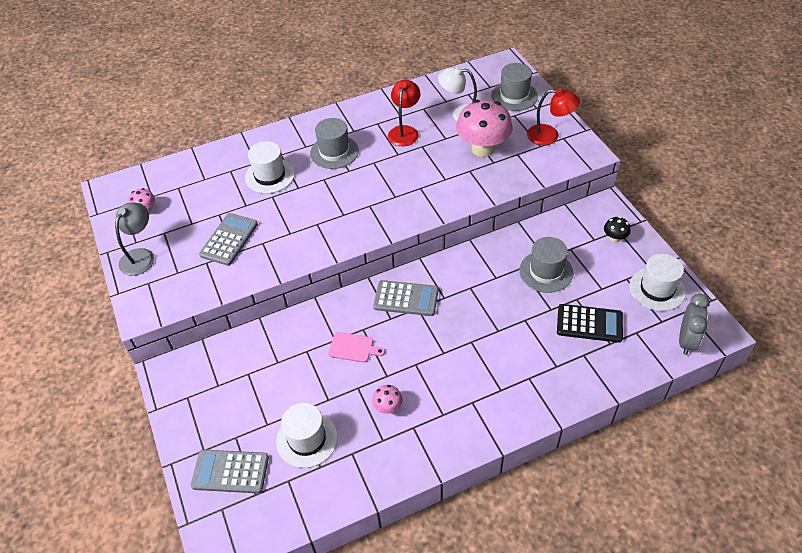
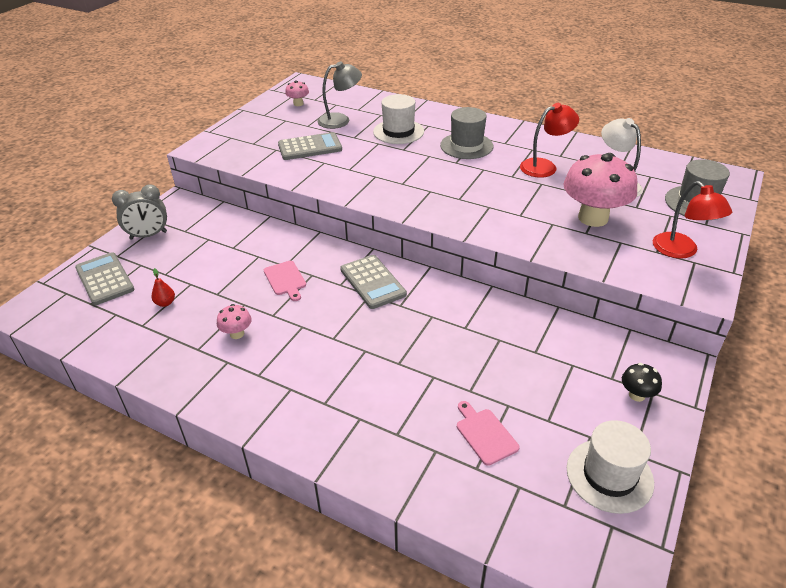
camera: 50 degrees right, 10 degrees down
grey lamp [115,203,154,276] -> grey lamp moved to [317,61,362,129]
white hat [276,403,338,468] -> red pear [152,268,175,307]
grey hat [519,237,573,293] -> none
black calculator [557,304,623,343] -> pink cutting board [457,401,520,466]
grey clock [679,294,710,355] -> grey clock moved to [112,185,167,240]

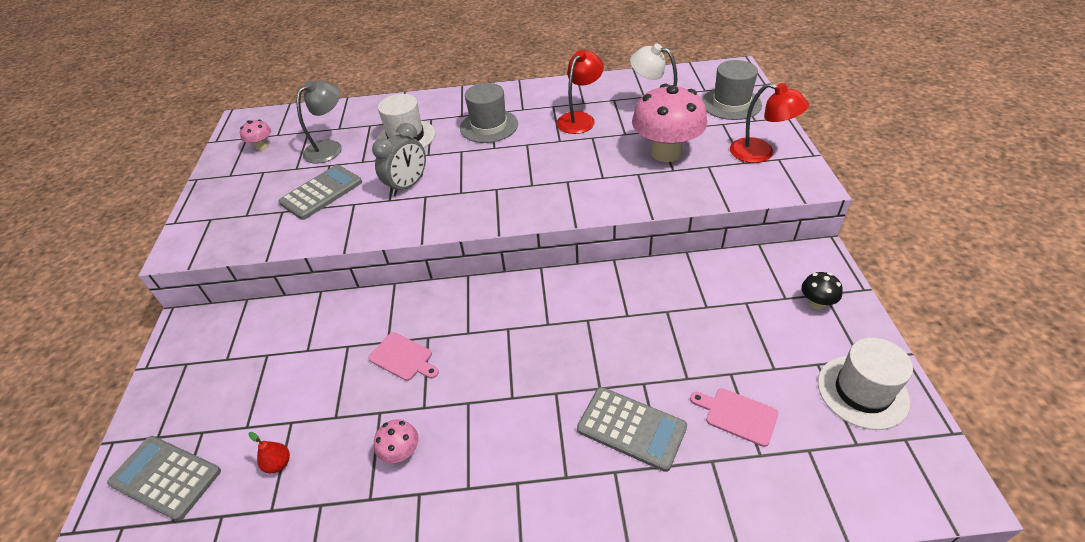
camera: 30 degrees left, 5 degrees up
grey clock [112,185,167,240] -> grey clock moved to [372,123,426,196]
grey calculator [340,255,407,309] -> grey calculator moved to [577,387,687,472]

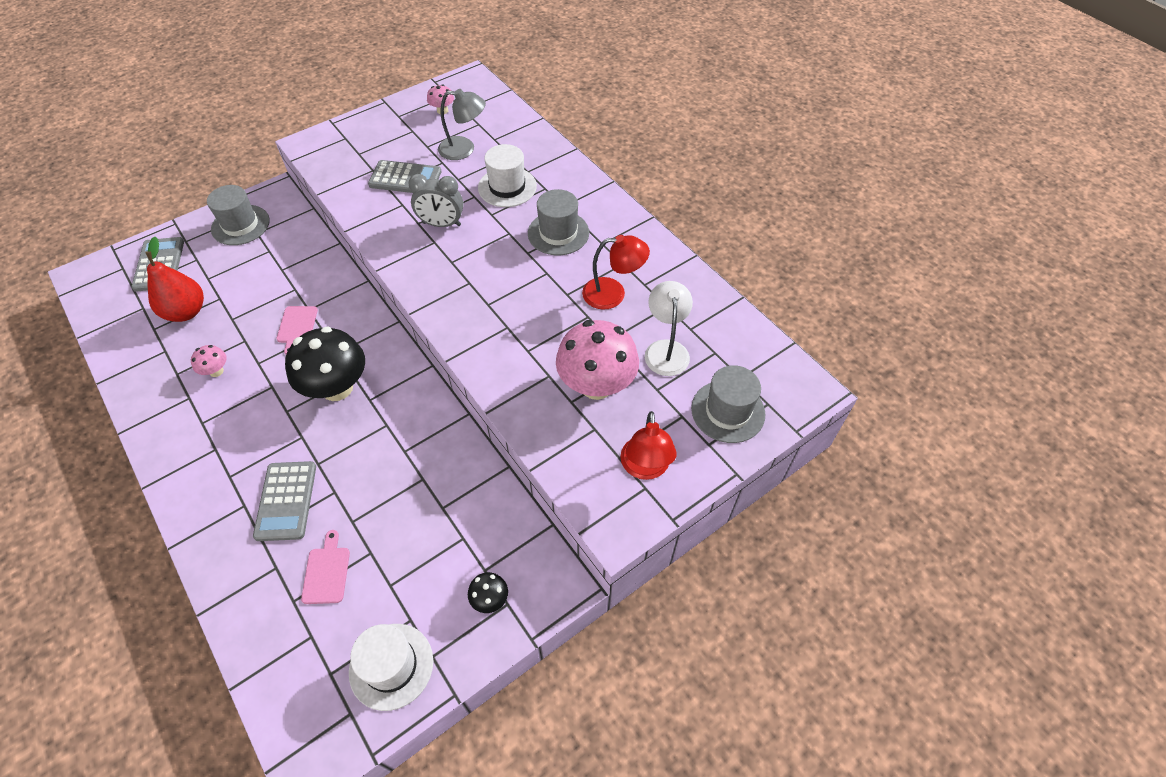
camera: 55 degrees right, 10 degrees up
red pear [248,432,290,473] -> red pear [145,236,204,322], size x2.27
none -> grey hat [207,185,270,245]
none -> black mushroom [285,327,365,401]

